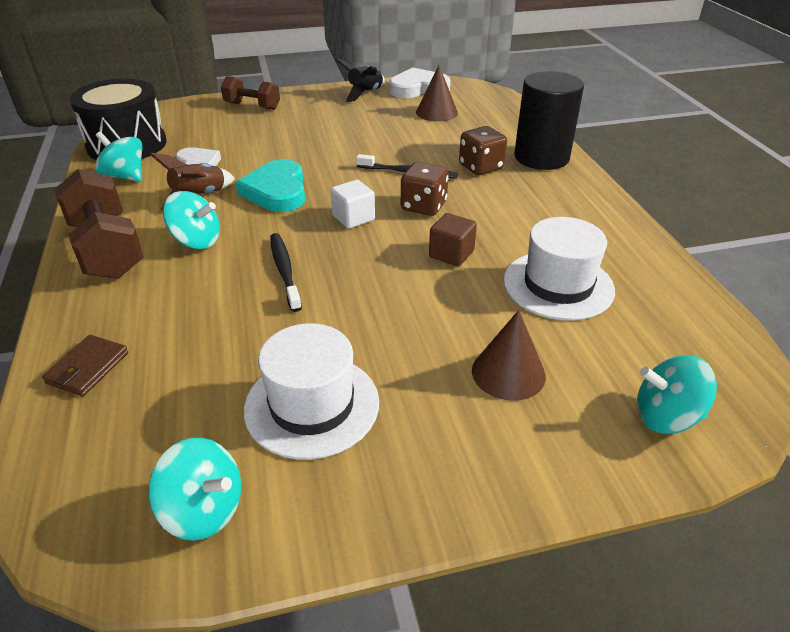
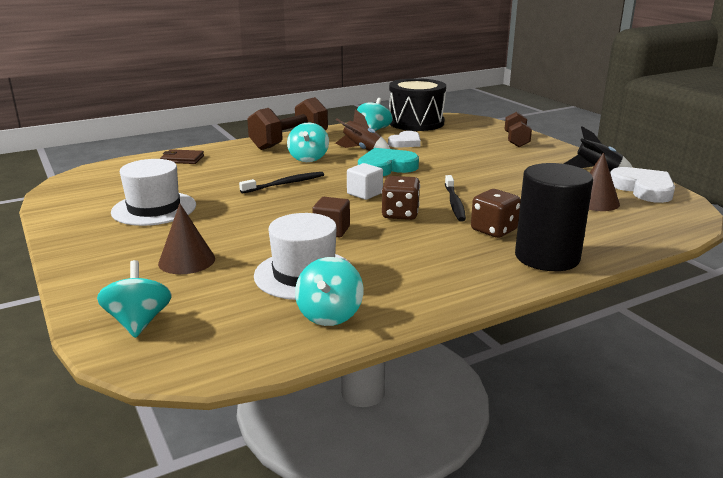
camera: 75 degrees right, 15 degrees down
turquoise spinning top [149,438,241,541] -> turquoise spinning top moved to [295,257,363,326]

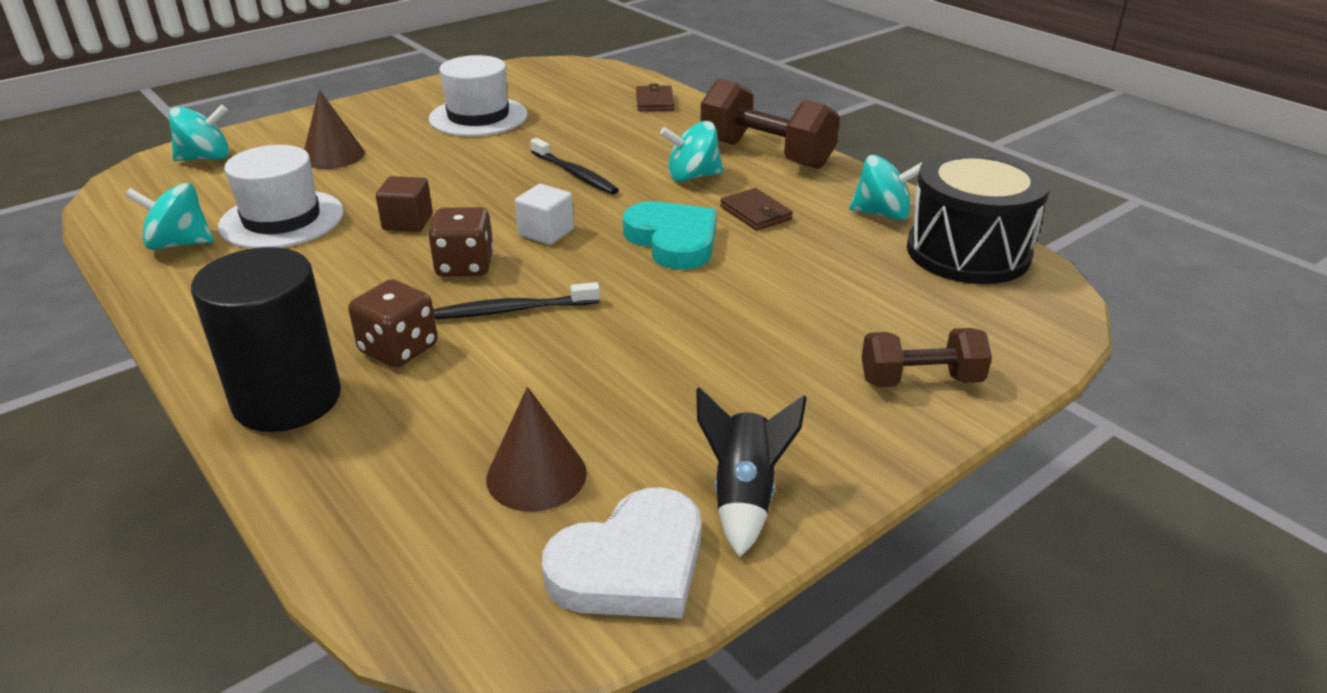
camera: 80 degrees right, 10 degrees up
brown rocket [335,109,390,151] -> brown wallet [720,188,793,231]
white heart [388,131,421,148] -> none

